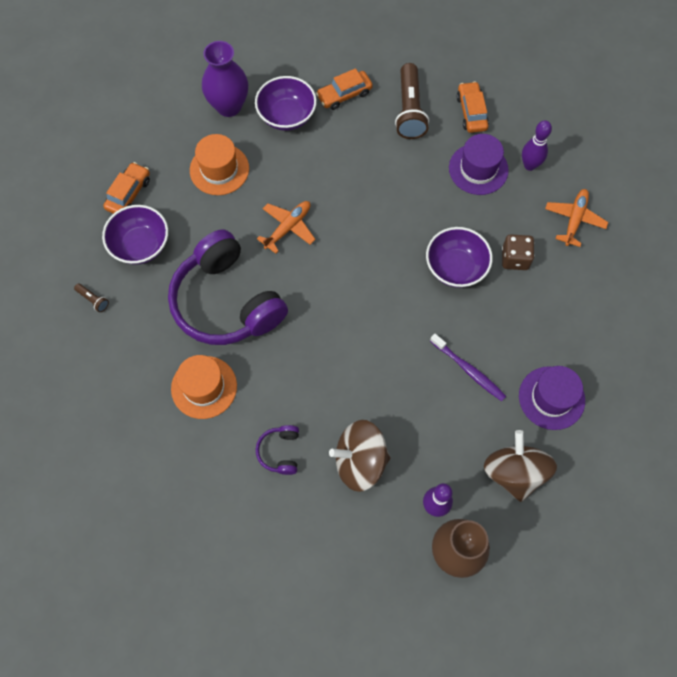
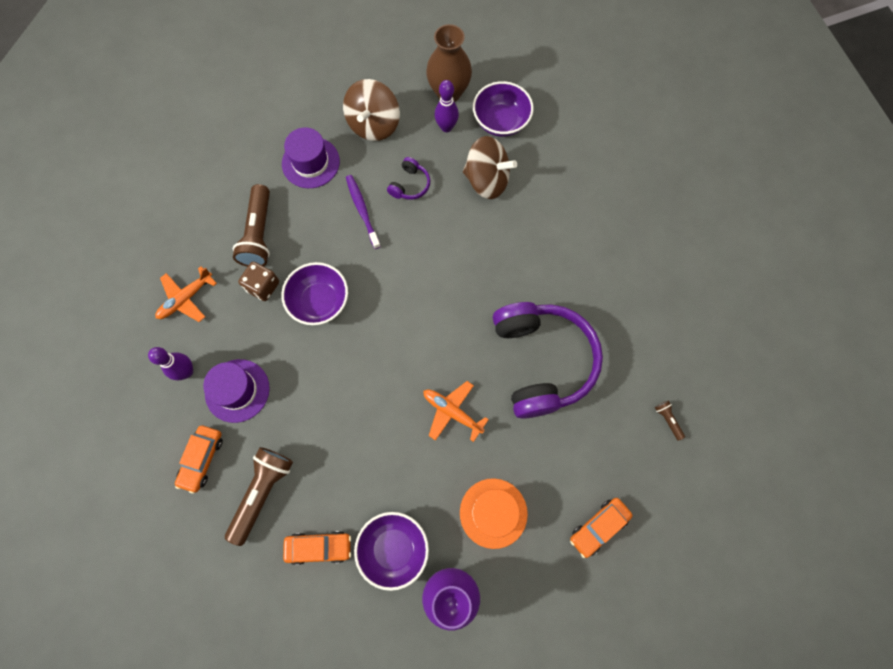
camera: 155 degrees left, 5 degrees up
purple bowl [102,205,168,265] -> purple bowl moved to [473,81,534,137]
orange hat [171,355,237,419] -> none
purple headphones [256,425,299,475] -> purple headphones moved to [387,157,430,200]
orange plane [257,201,315,254] -> orange plane turned 60 degrees clockwise [424,381,489,442]
none -> brown flashlight [233,184,270,267]

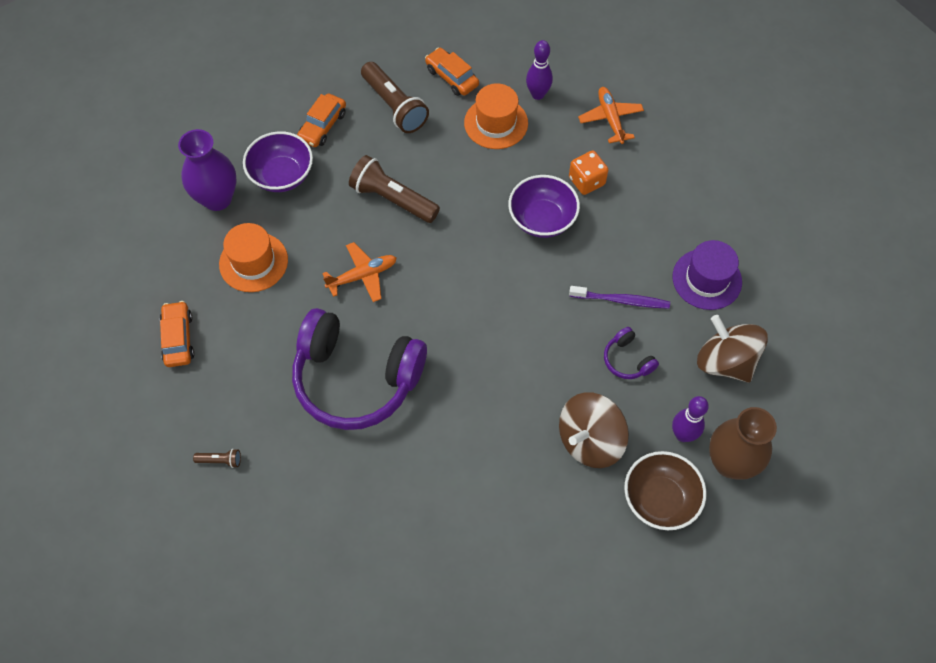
camera: 120 degrees right, 10 degrees down
purple hat [203,359,270,423] -> orange hat [464,83,528,149]
brown flashlight [233,184,270,267] -> brown flashlight moved to [349,155,440,223]
brown dice [238,261,279,301] -> orange dice [569,151,608,195]
purple bowl [473,81,534,137] -> brown bowl [624,451,706,530]

